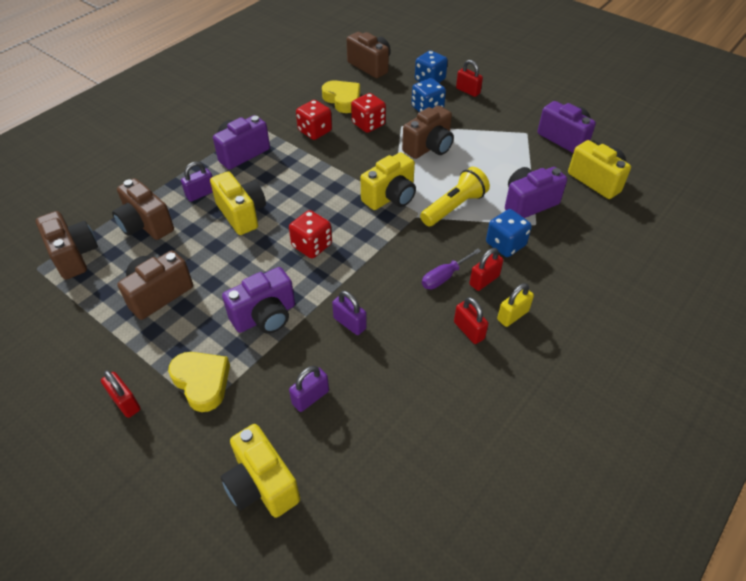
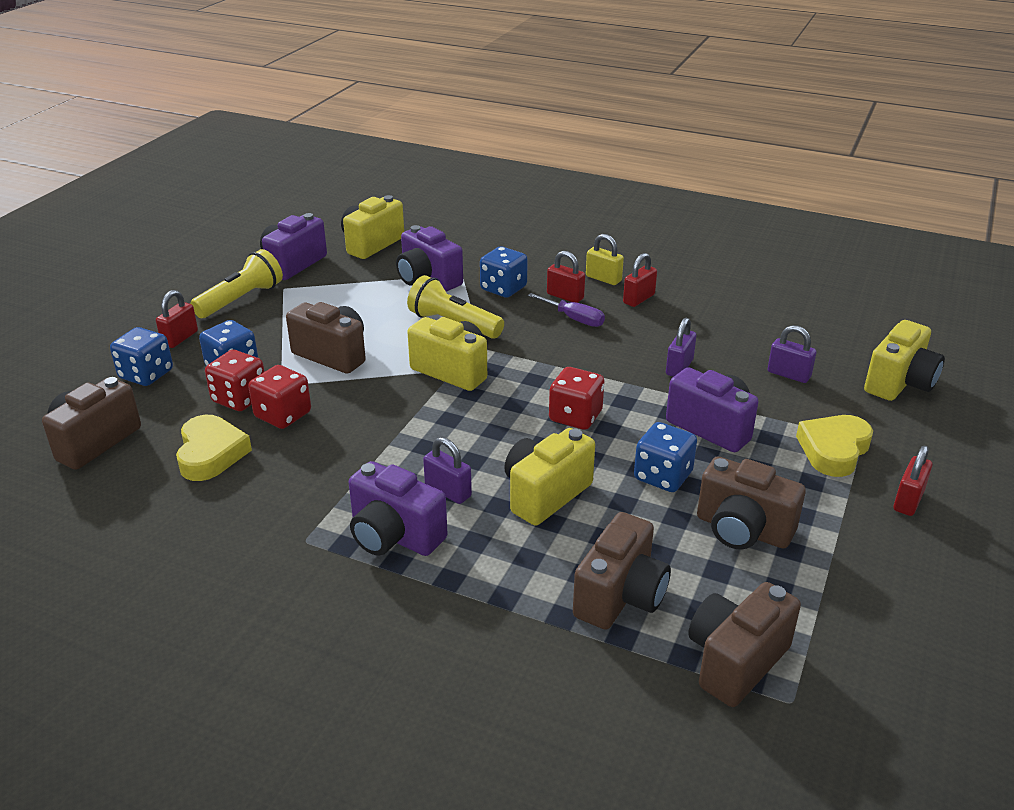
camera: 105 degrees left, 15 degrees down
purple padlock [181,162,213,202] -> purple padlock moved to [423,437,472,504]
red dice [296,100,332,140] -> red dice moved to [205,350,264,411]
yellow heart [322,81,360,113] -> yellow heart turned 135 degrees clockwise [176,415,252,481]
none -> yellow flashlight [190,249,283,318]
none -> blue dice [634,422,697,492]

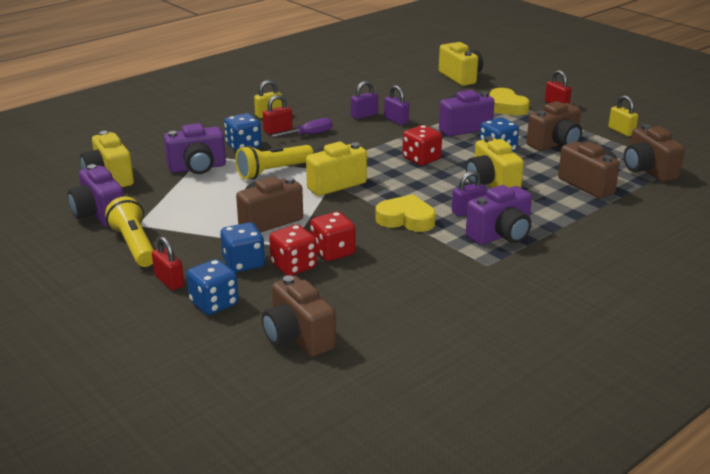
camera: 65 degrees left, 5 degrees down
yellow heart [176,415,252,481] -> yellow heart moved to [375,194,436,232]
red padlock [623,253,657,307] -> none
purple padlock [768,325,816,383] -> purple padlock moved to [351,81,378,119]
none -> yellow padlock [608,95,638,137]

